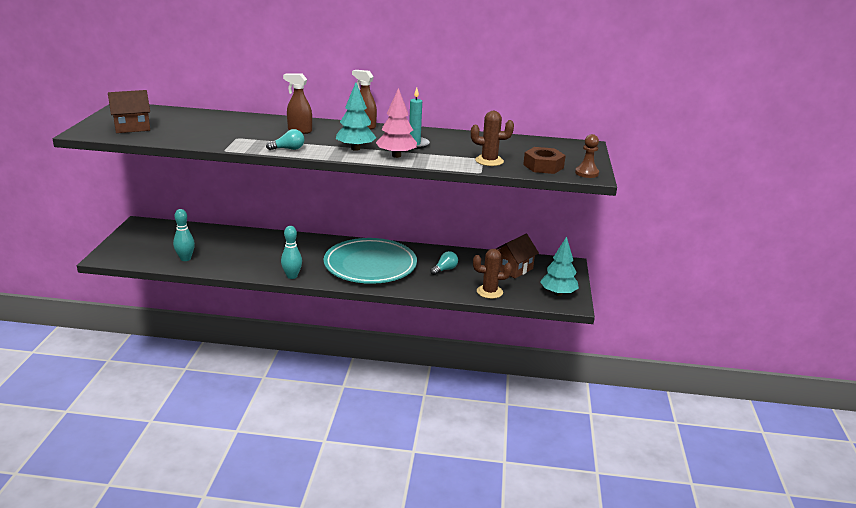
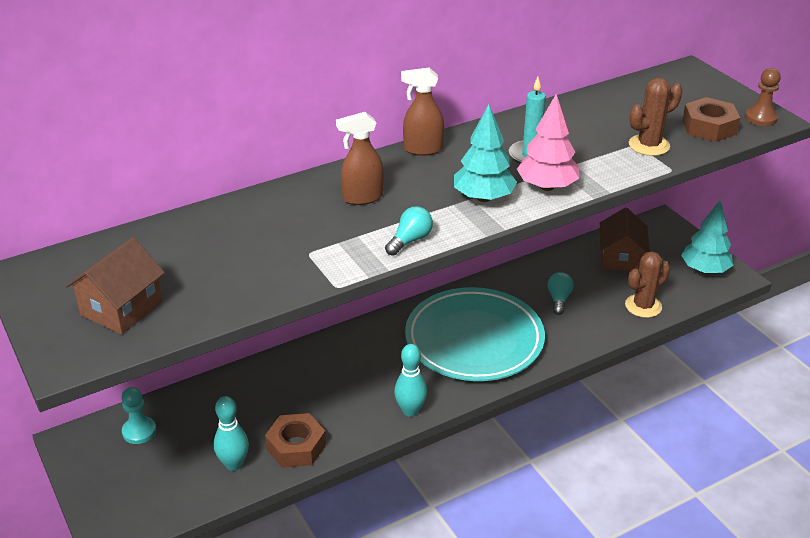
camera: 35 degrees left, 10 degrees up
none -> turquoise pawn [121,387,156,444]
none -> brown nut [265,413,326,468]

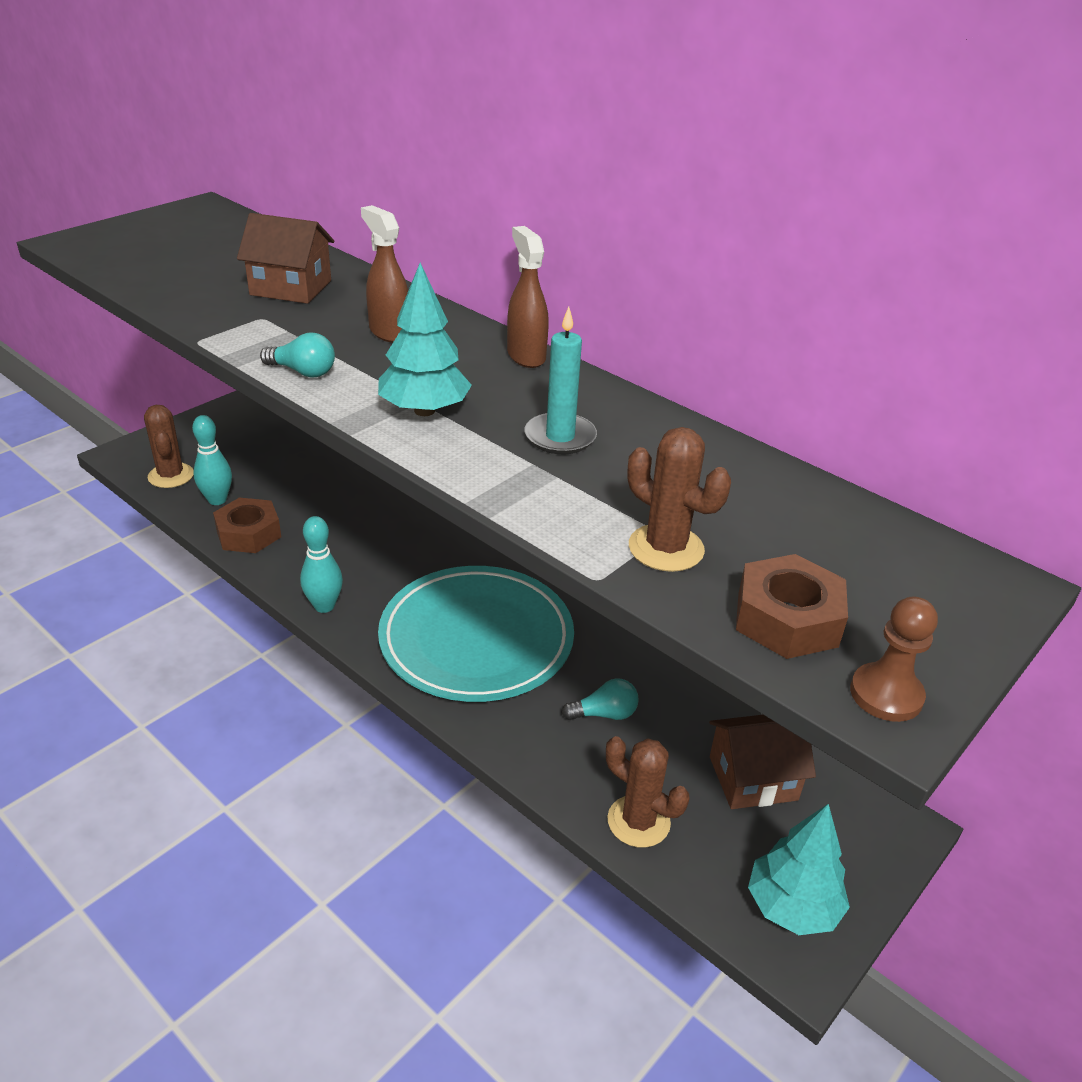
camera: 70 degrees right, 0 degrees up
brown house [65,237,165,334] -> brown house moved to [237,213,335,304]
turquoise pawn [121,387,156,444] -> none
pink tree [517,94,579,191] -> none
none -> brown cactus [144,405,194,488]

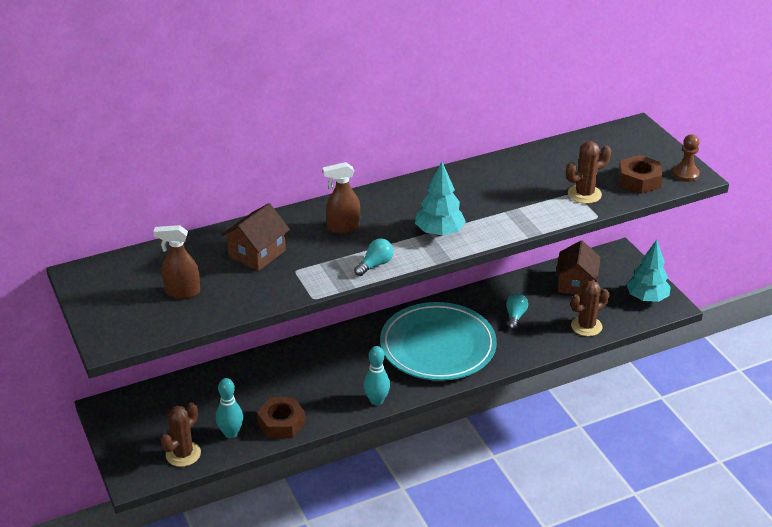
camera: 65 degrees left, 0 degrees up
brown cactus [144,405,194,488] -> brown cactus turned 60 degrees counterclockwise [160,402,201,467]
brown spray bottle [507,226,549,368] -> brown spray bottle moved to [153,225,200,299]
turquoise candle [525,307,597,454] -> none

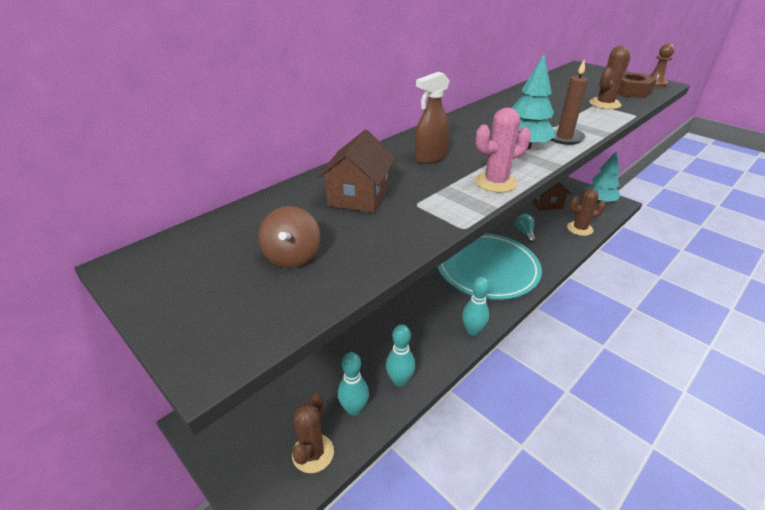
camera: 20 degrees left, 0 degrees up
brown spray bottle [153,225,200,299] -> brown spinning top [258,206,321,268]
brown nut [257,397,306,439] -> turquoise bowling pin [386,324,415,386]
turquoise light bulb [354,238,394,276] -> pink cactus [475,108,531,193]
brown cactus [571,281,609,336] -> brown cactus turned 45 degrees clockwise [567,188,606,236]
none -> brown candle [550,59,588,145]

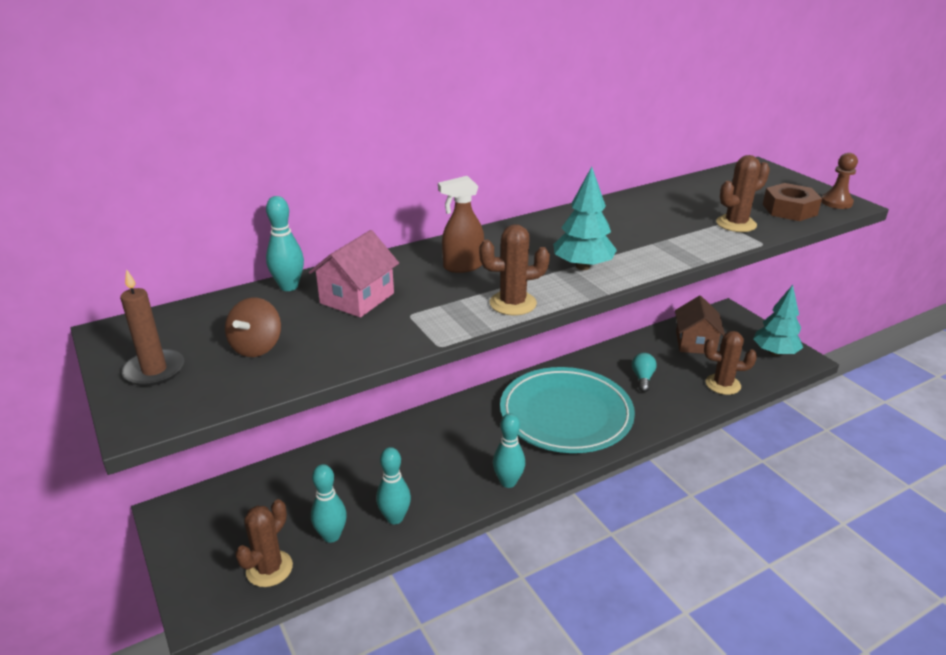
camera: 15 degrees right, 5 degrees down
brown house [317,129,396,213] -> pink house [309,230,399,318]
pink cactus [475,108,531,193] -> brown cactus [479,224,550,315]
brown candle [550,59,588,145] -> brown candle moved to [120,269,184,386]
none -> turquoise bowling pin [266,196,304,291]

